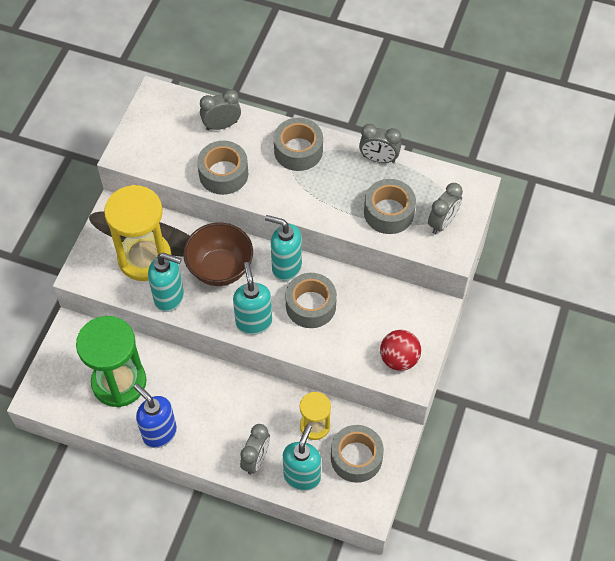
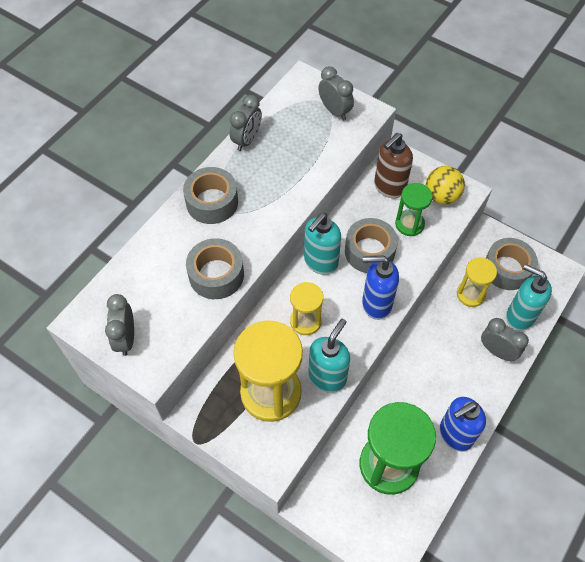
camera: 75 degrees left, 0 degrees up
brown bowl [183,223,253,286] -> yellow hourglass [290,282,323,335]
grey clock [200,89,241,130] -> grey clock moved to [105,294,134,356]
turquoise soap dispenser [233,262,272,335] -> blue soap dispenser [362,256,399,320]
grey tape [364,179,416,234] -> none
red ball [380,330,421,371] -> yellow ball [426,166,465,205]
none -> brown soap dispenser [374,133,413,198]
none -> green hourglass [395,183,433,236]

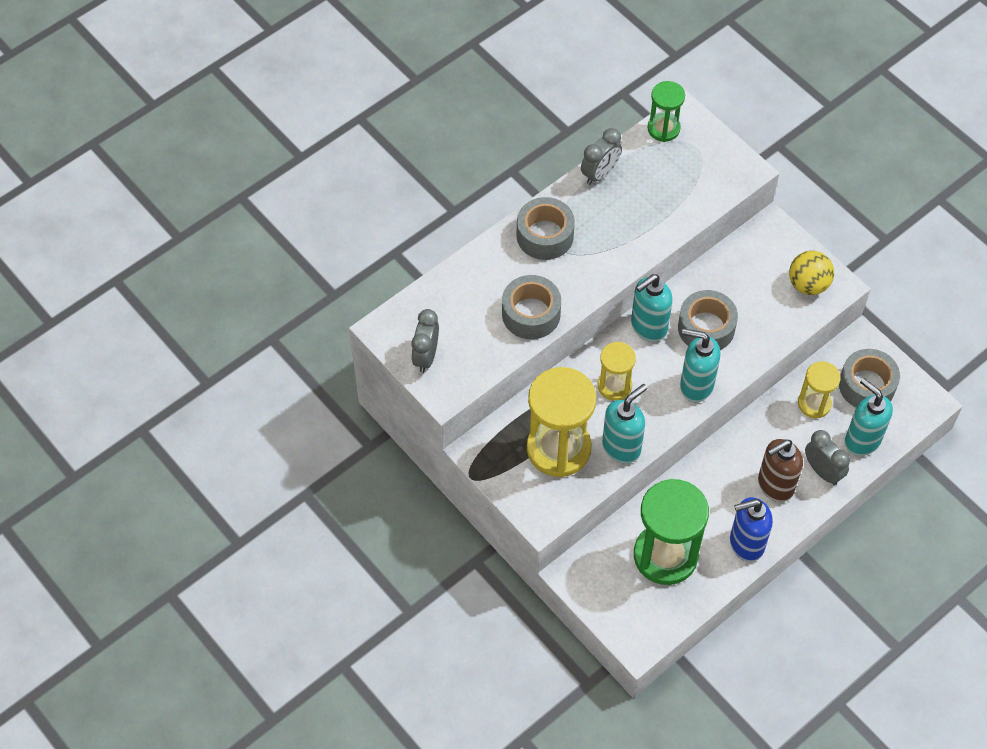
camera: 15 degrees right, 0 degrees up
grey clock [318,66,354,120] -> none
blue soap dispenser [362,256,399,320] -> turquoise soap dispenser [680,328,721,402]
brown soap dispenser [374,133,413,198] -> brown soap dispenser moved to [758,439,803,502]
green hourglass [395,183,433,236] -> green hourglass moved to [648,81,685,142]

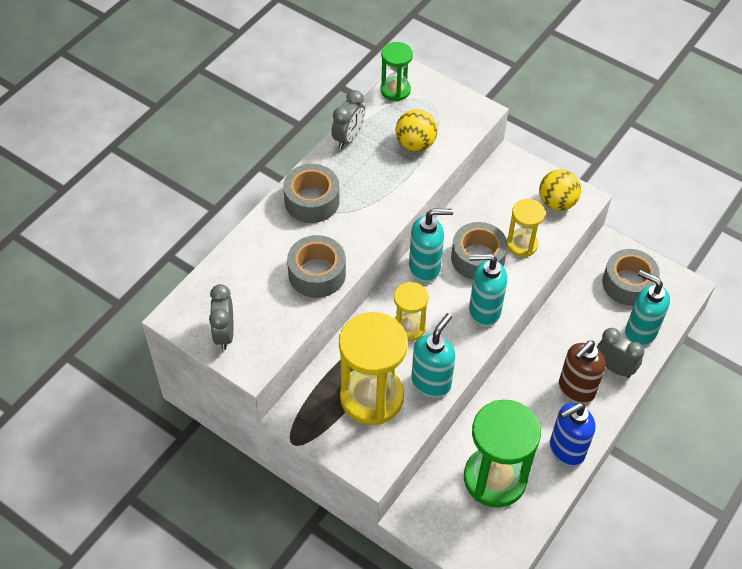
camera: 15 degrees left, 5 degrees down
turquoise soap dispenser [631,274,673,342] -> turquoise soap dispenser turned 135 degrees counterclockwise [409,209,453,283]
yellow hourglass [798,361,841,418] -> yellow hourglass moved to [507,199,545,257]
none -> yellow ball [395,109,437,152]

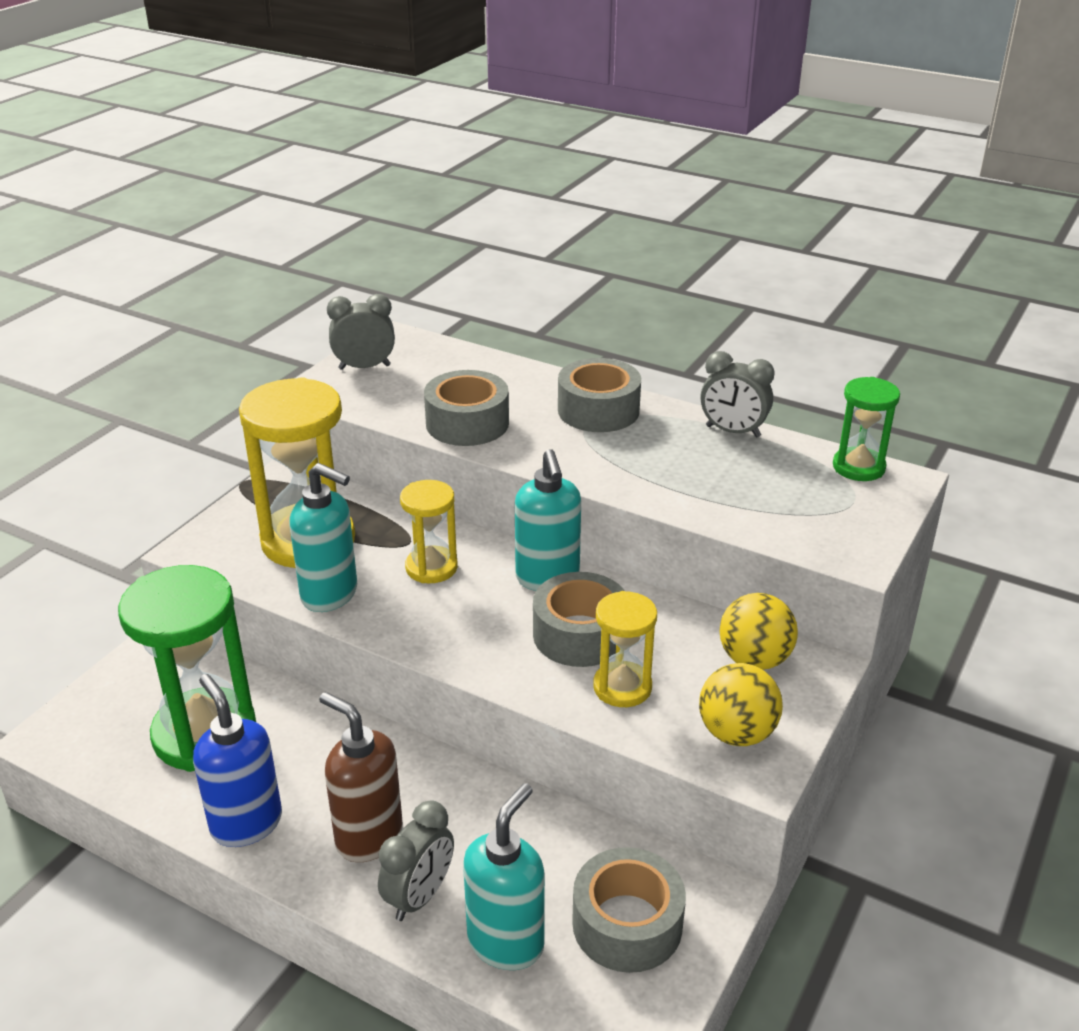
camera: 85 degrees right, 20 degrees down
yellow ball [395,109,437,152] -> yellow ball moved to [719,593,798,670]
turquoise soap dispenser [469,254,507,327] -> none

